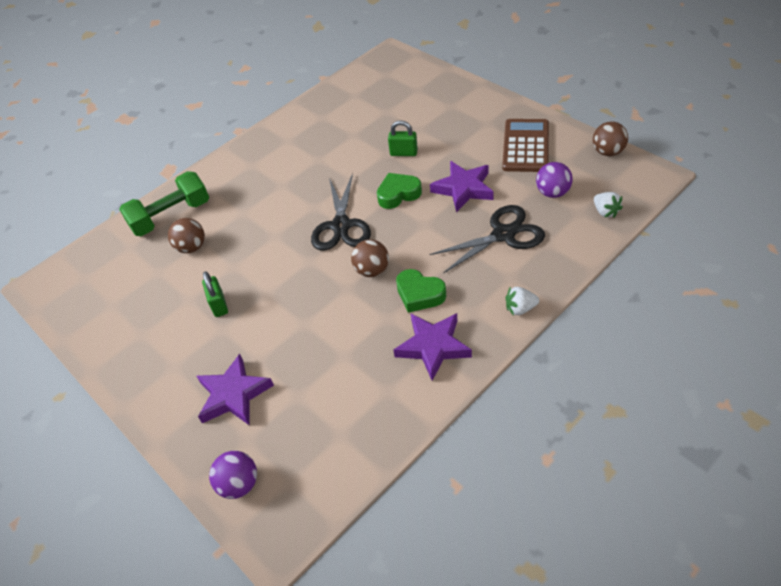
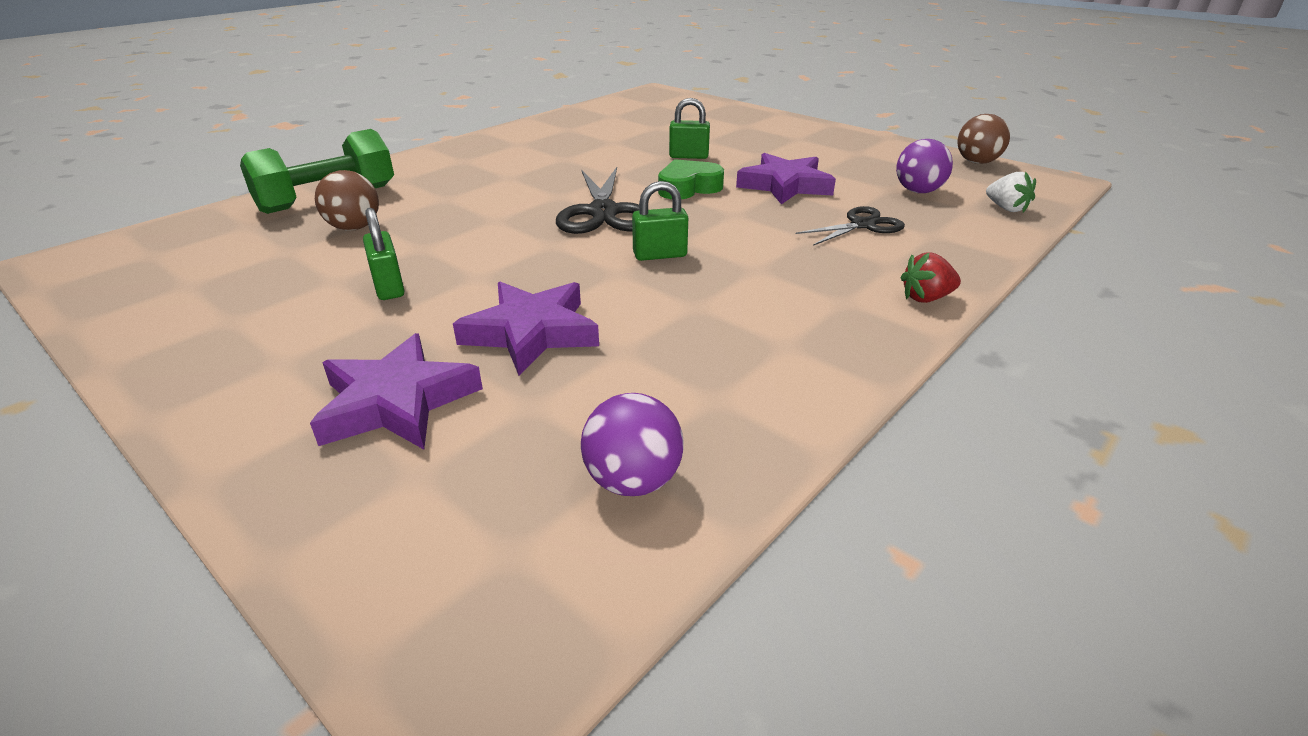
camera: 10 degrees left, 15 degrees down
purple ball [209,451,257,499] -> purple ball moved to [581,393,684,496]
brown ball [351,239,389,277] -> green padlock [632,181,688,261]
purple star [394,313,472,381] -> purple star moved to [453,282,599,376]
green heart [396,269,446,313] -> none
black scissors [430,205,545,274] -> black scissors [796,206,905,246], size x0.63
brown calculator [502,119,549,172] -> none
white strawberry [506,287,539,316] -> red strawberry [900,252,961,303]

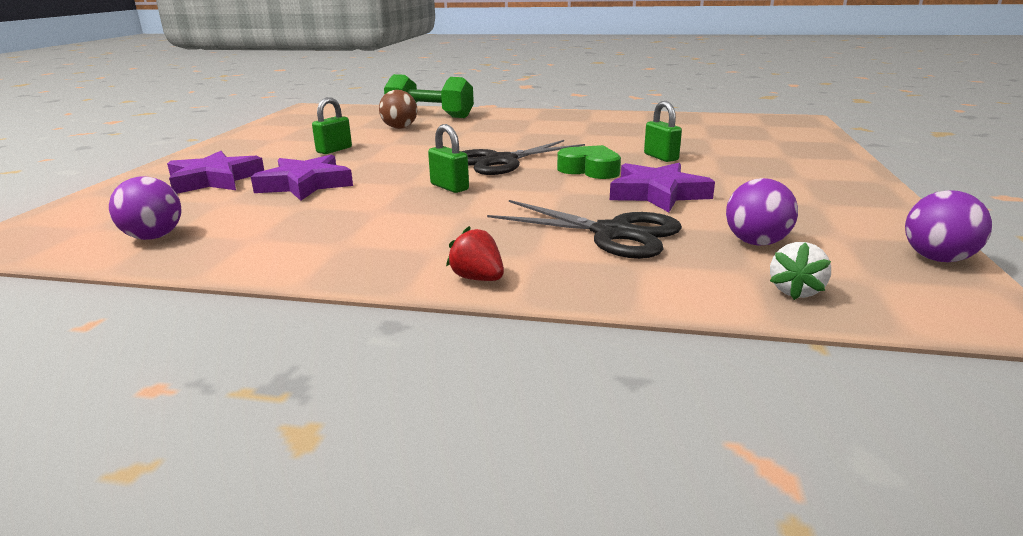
camera: 60 degrees right, 10 degrees down
black scissors [796,206,905,246] -> black scissors [487,200,682,259], size x1.59
brown ball [958,114,1010,164] -> purple ball [905,190,992,262]

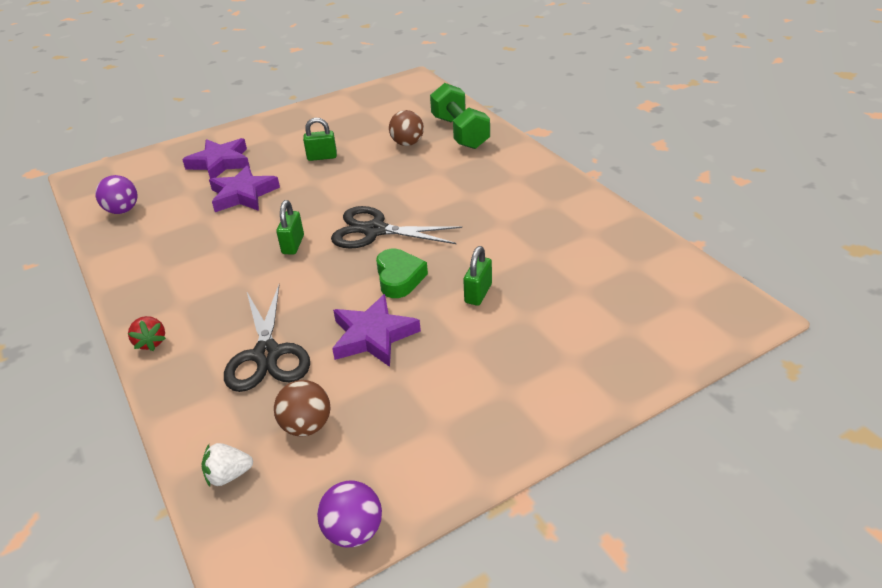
camera: 50 degrees right, 15 degrees up
red strawberry [446,226,504,281] -> red strawberry turned 150 degrees clockwise [128,316,166,351]
purple ball [726,178,798,246] -> brown ball [274,380,330,436]

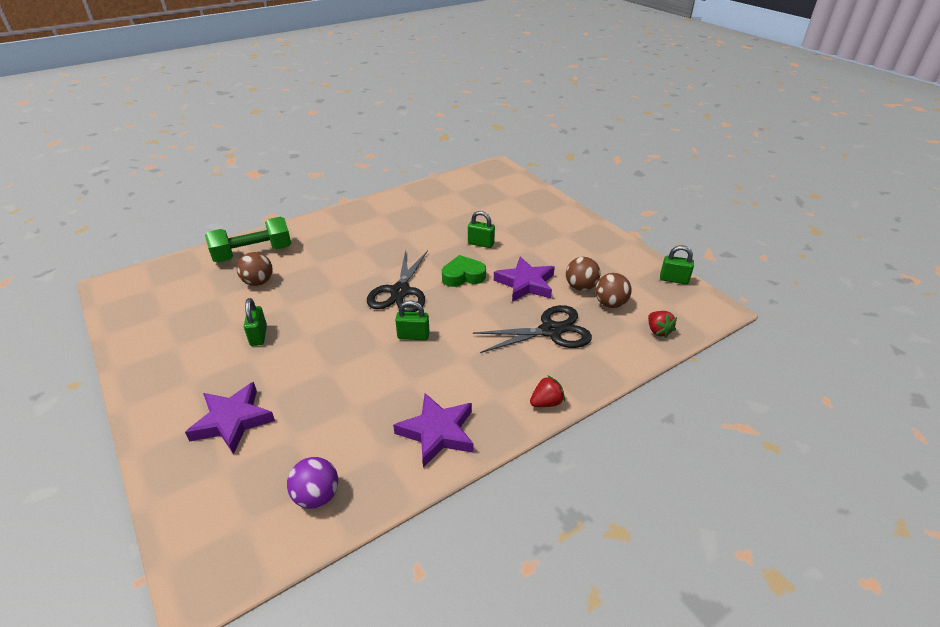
camera: 95 degrees left, 0 degrees up
white strawberry [202,443,253,487] -> red strawberry [648,311,677,338]
purple star [209,165,280,212] -> purple star moved to [393,393,474,468]
purple ball [317,480,382,547] -> green padlock [660,246,694,284]
none -> brown ball [566,257,600,291]

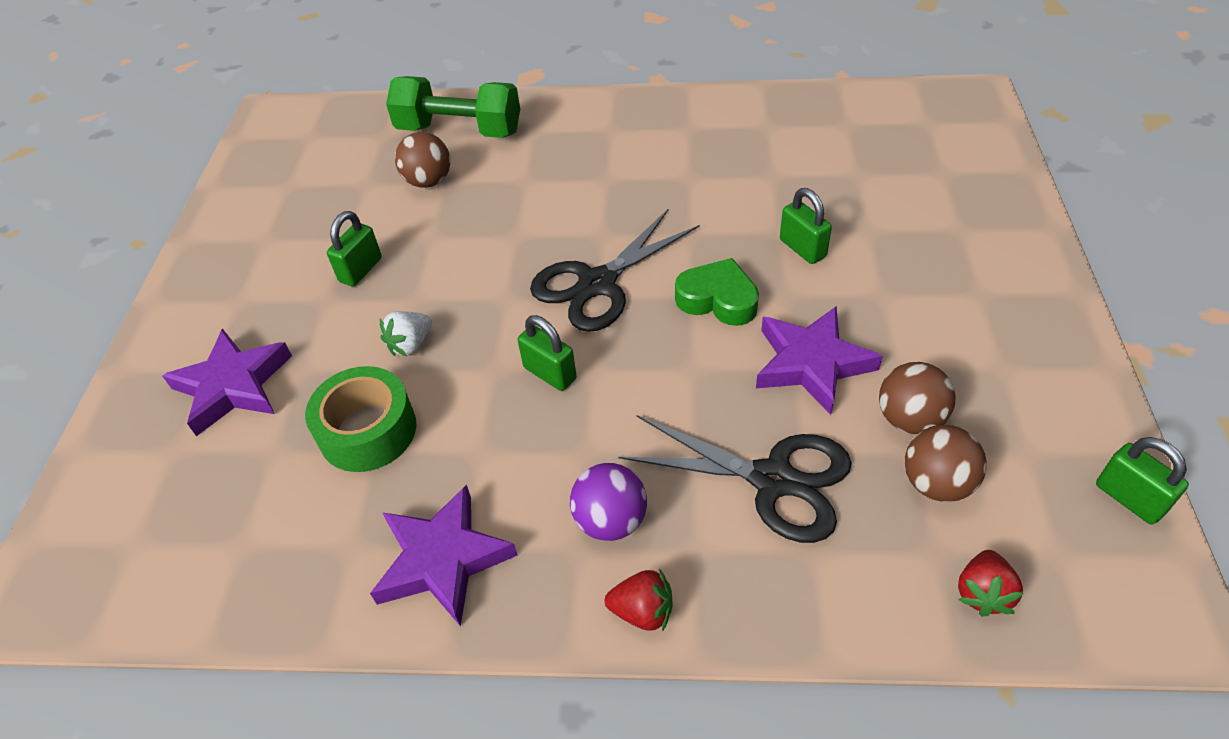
camera: 40 degrees right, 10 degrees up
purple ball [287,457,338,509] -> purple ball moved to [570,463,647,541]
none -> green tape [305,366,416,472]
none -> white strawberry [380,311,432,356]

